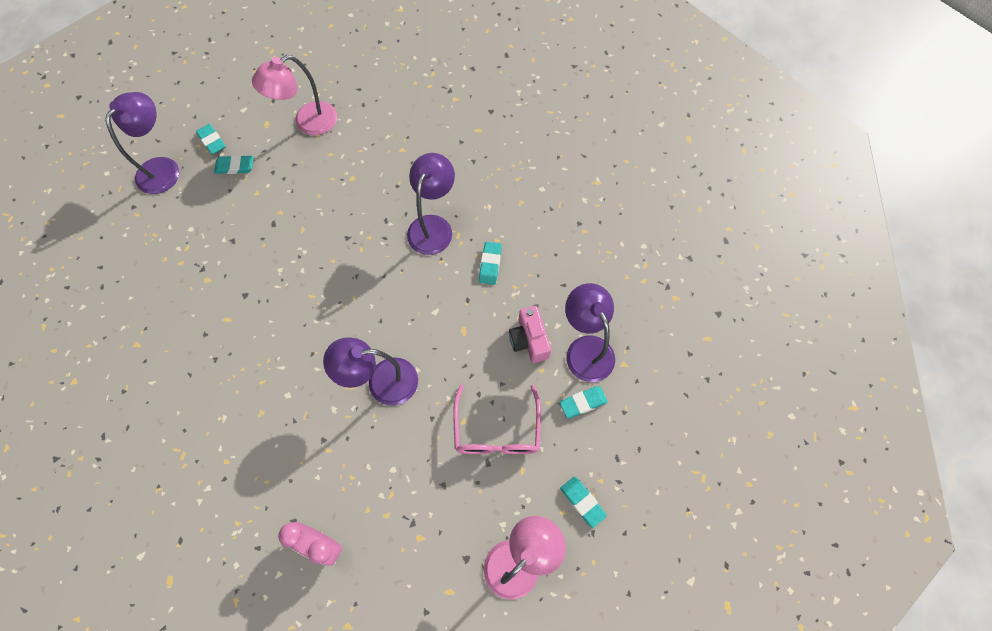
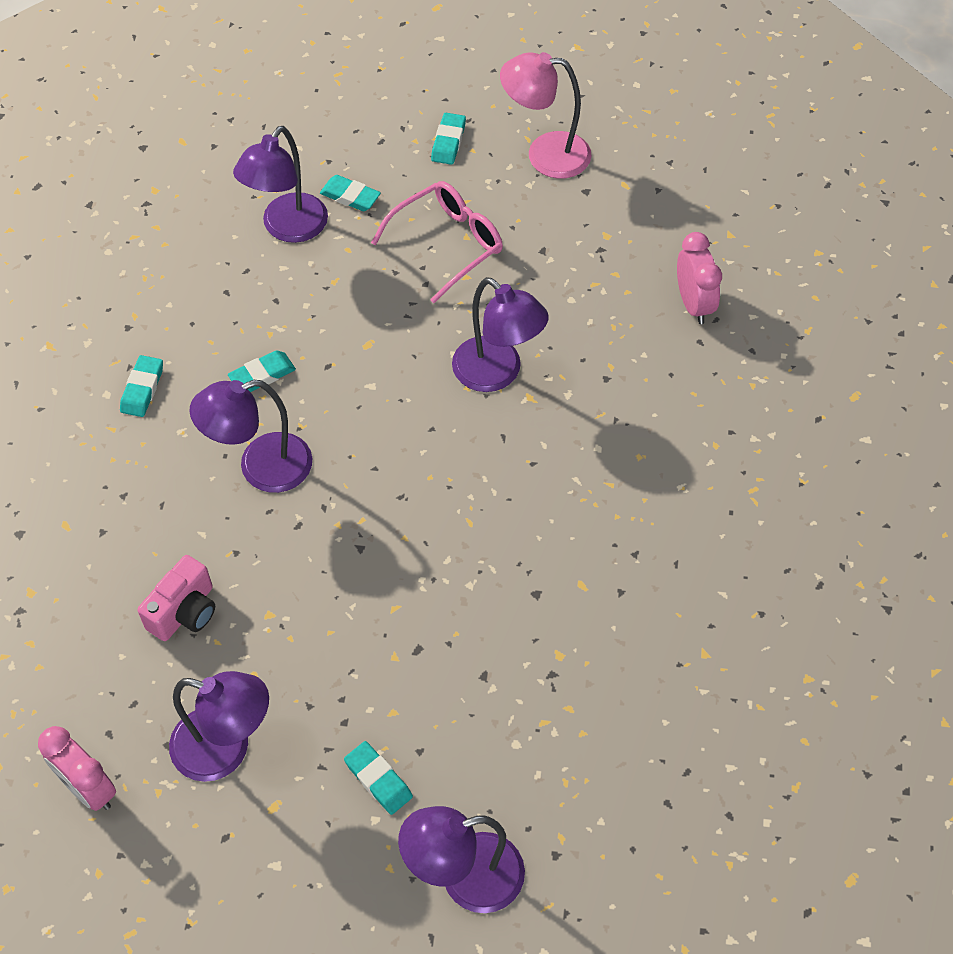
camera: 130 degrees left, 10 degrees down
turquoise eraser [196,124,226,155] -> turquoise eraser moved to [120,355,163,417]
pink lamp [252,55,337,136] -> purple lamp [169,671,269,782]
pink camera [509,306,551,363] -> pink camera moved to [137,555,215,641]
none -> pink clock [38,726,116,811]

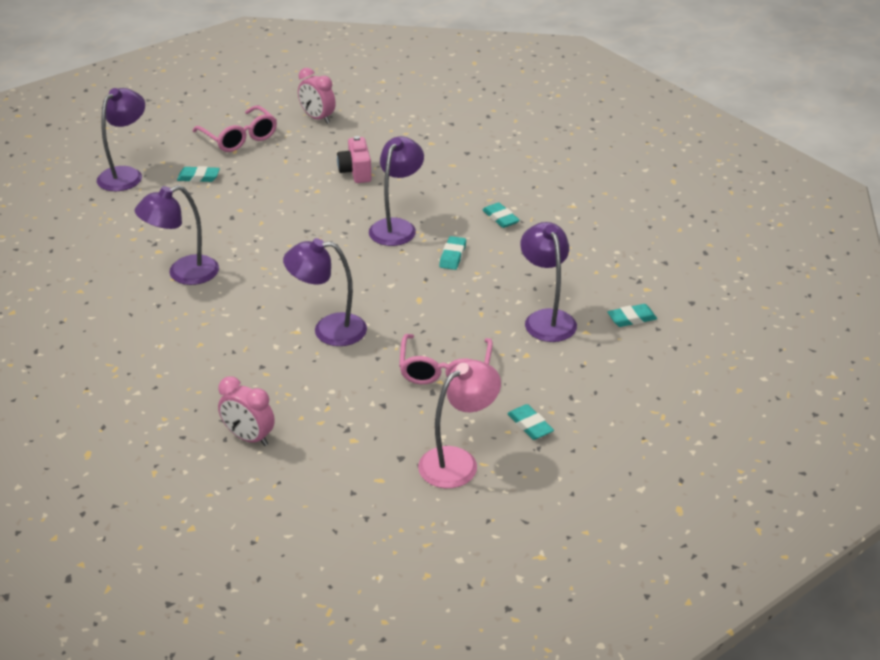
camera: 135 degrees right, 20 degrees down
pink clock [38,726,116,811] -> pink clock turned 135 degrees counterclockwise [298,68,336,124]
purple lamp [169,671,269,782] -> purple lamp moved to [135,185,219,285]
turquoise eraser [320,175,381,211] -> turquoise eraser moved to [607,304,657,327]
none -> pink glasses [193,106,277,152]

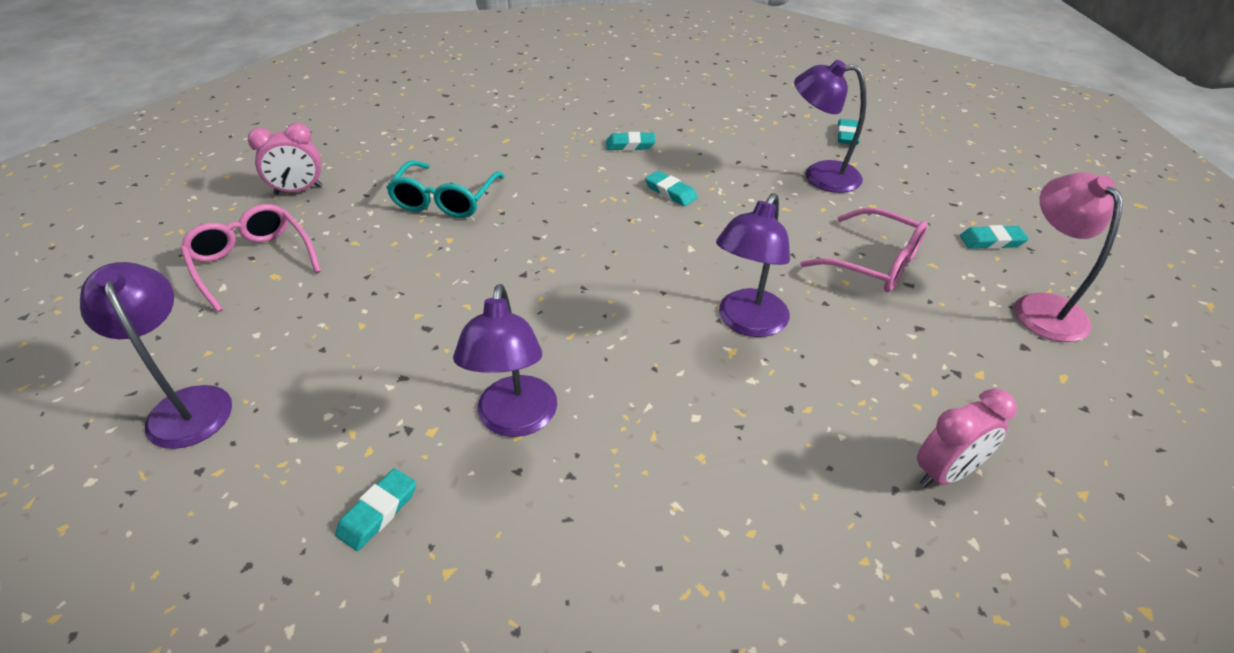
camera: 60 degrees left, 5 degrees up
turquoise eraser [177,166,220,182] -> turquoise eraser moved to [335,468,416,551]
pink glasses [193,106,277,152] -> pink glasses turned 120 degrees counterclockwise [180,204,321,312]
pink camera [337,136,372,183] -> turquoise glasses [386,160,505,218]
purple lamp [369,136,424,246] -> none

